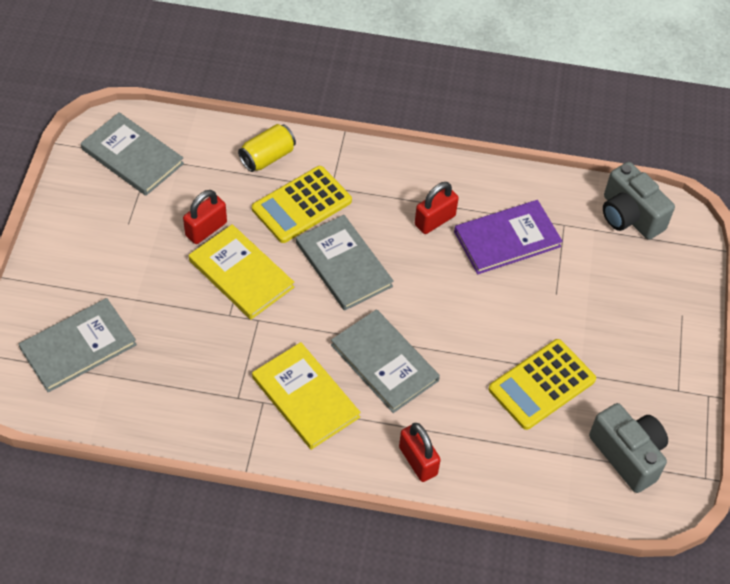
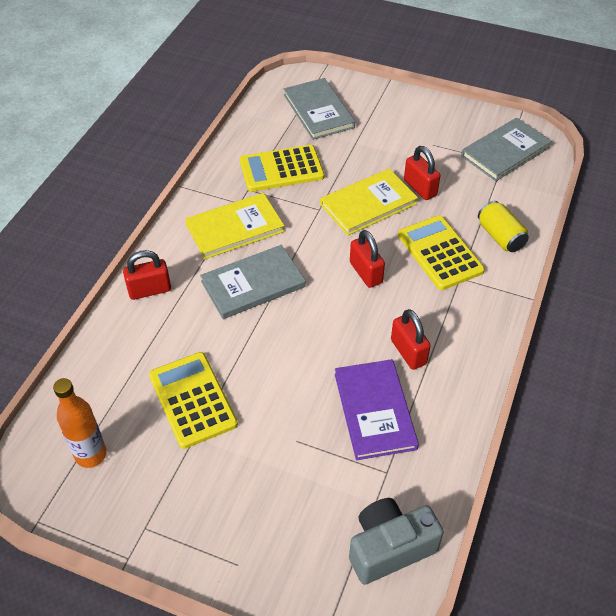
camera: 105 degrees right, 5 degrees down
grey book [296,215,394,311] -> red padlock [350,230,385,288]
grey camera [589,403,668,493] -> orange bottle [53,378,107,468]
none -> yellow calculator [240,145,324,192]

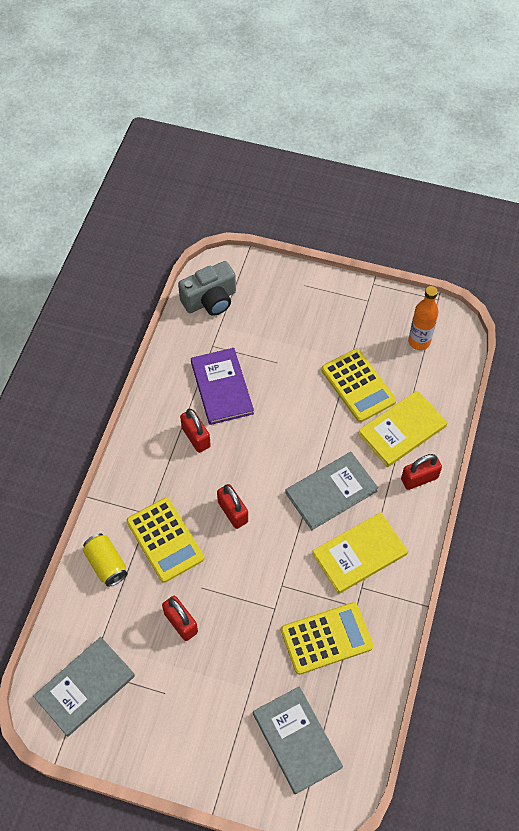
camera: 175 degrees right, 10 degrees up
yellow book [320,169,418,236] -> yellow book moved to [358,390,448,467]

